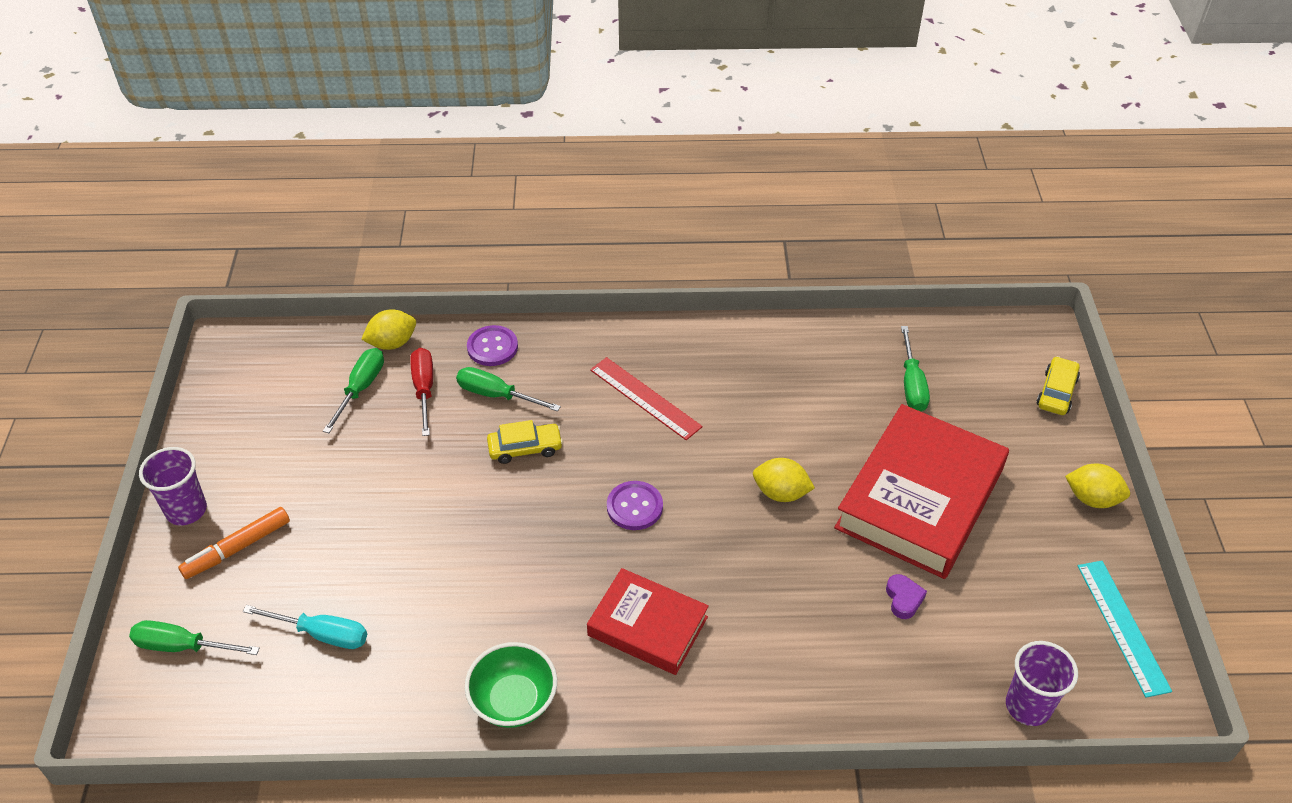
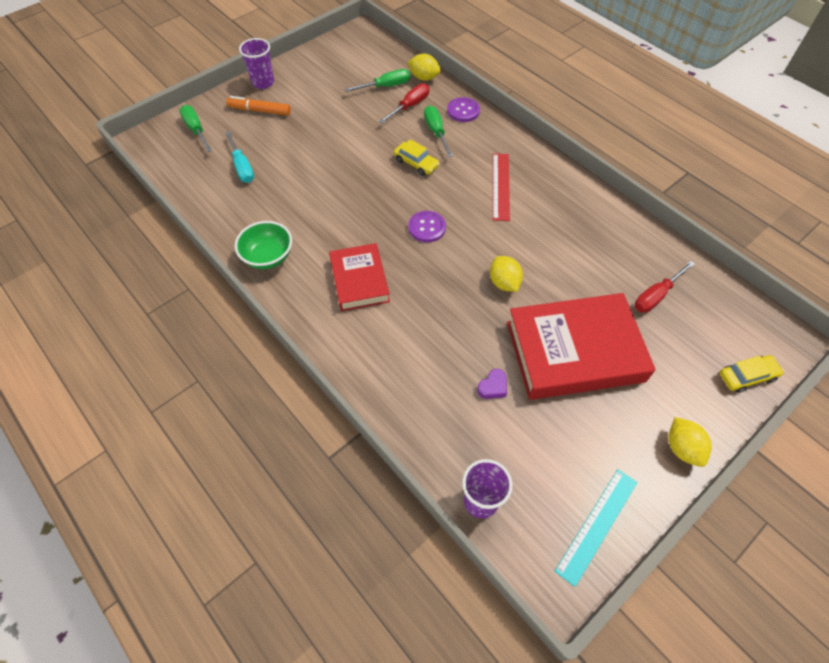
camera: 50 degrees right, 10 degrees up
green screwdriver [901,326,930,412] -> red screwdriver [635,261,695,313]

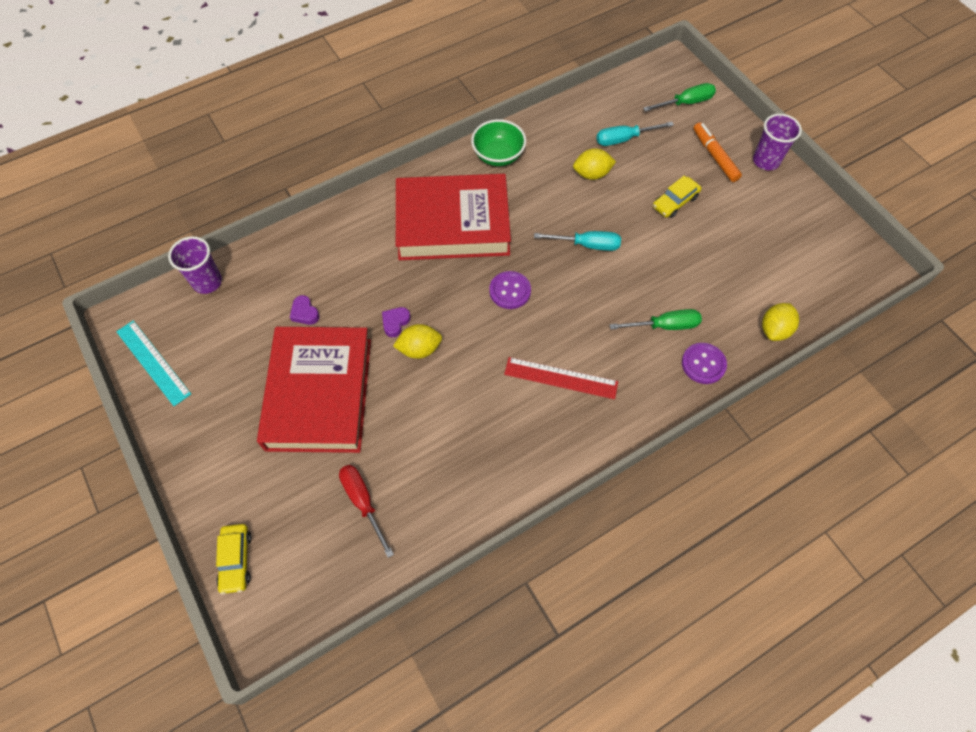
camera: 100 degrees right, 5 degrees up
orange marker [226,96,291,115] -> orange marker turned 45 degrees counterclockwise [693,122,742,182]
red book [329,243,390,311] -> red book [396,174,511,260], size x1.70
green screwdriver [345,69,410,92] -> none
red screwdriver [379,83,429,123] -> none
yellow car [394,139,440,176] -> yellow car moved to [653,176,701,218]
yellow lemon [668,417,712,467] -> yellow lemon moved to [573,148,616,180]
none -> purple heart [382,307,410,337]
none -> turquoise screwdriver [534,231,621,251]

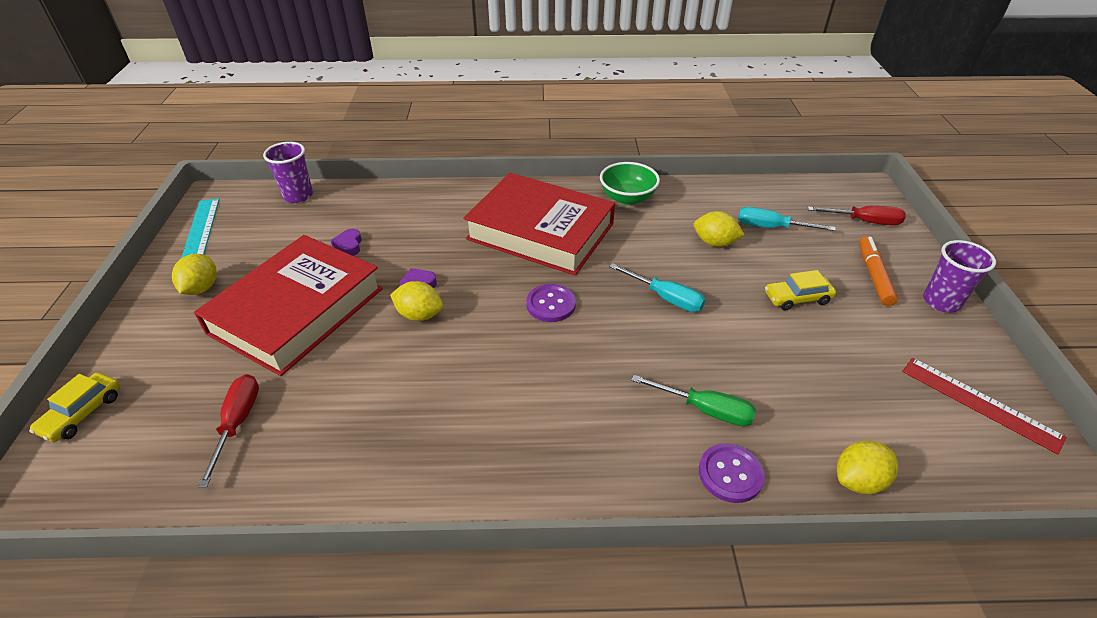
camera: 30 degrees right, 20 degrees down
red ruler [504,357,618,399] -> red ruler moved to [902,357,1066,454]
green screwdriver [643,83,716,112] -> red screwdriver [808,206,906,225]
none -> yellow lemon [172,254,217,295]

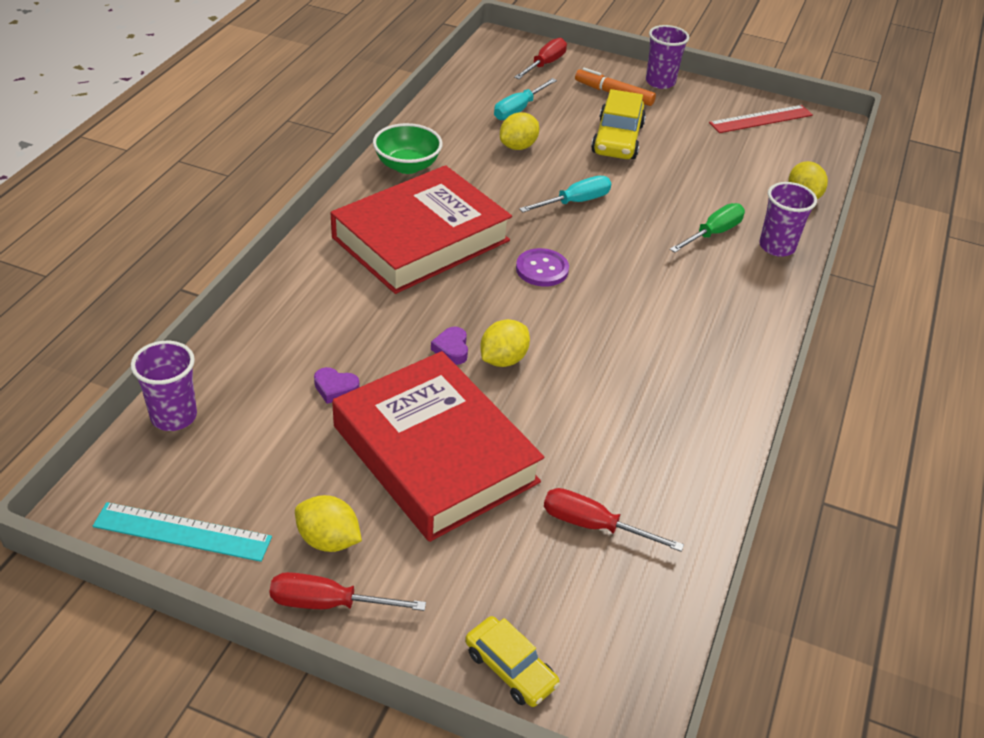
camera: 70 degrees left, 0 degrees up
purple button [699,443,765,503] -> purple cup [759,182,817,257]
yellow car [765,270,836,310] -> yellow car [591,89,646,159], size x1.60
none -> red screwdriver [269,572,426,611]

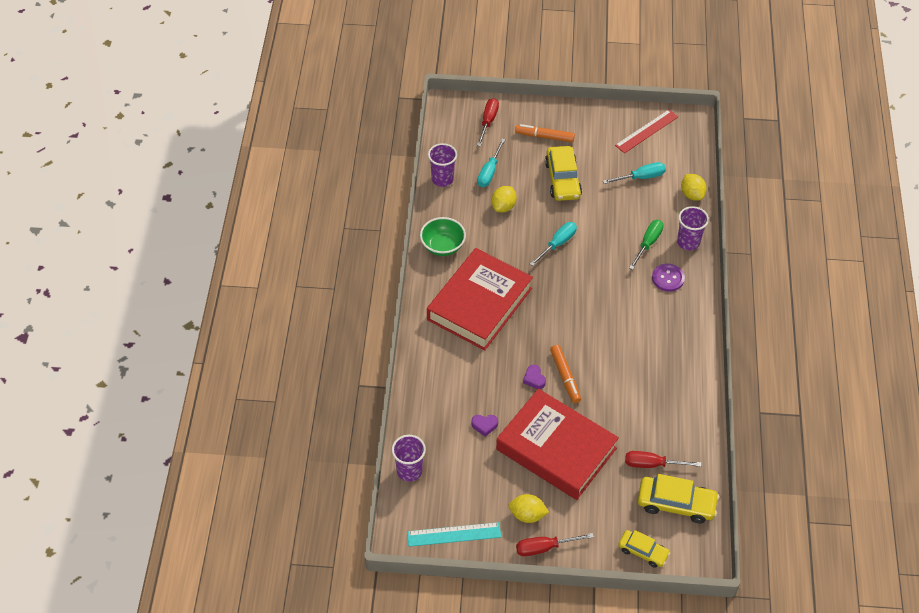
camera: 15 degrees left, 10 degrees up
yellow lemon [480,319,530,367] -> orange marker [550,345,581,403]
purple button [516,248,569,287] -> purple button moved to [652,264,685,292]
purple cup [646,25,689,89] -> purple cup moved to [428,143,457,187]
none -> turquoise screwdriver [603,162,666,184]
none -> yellow car [638,474,719,524]

